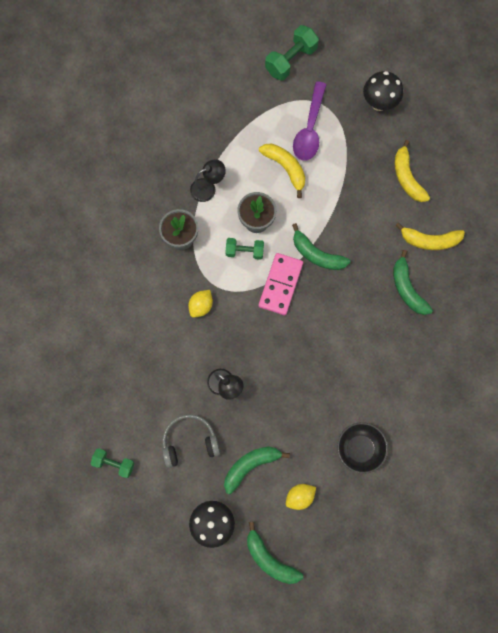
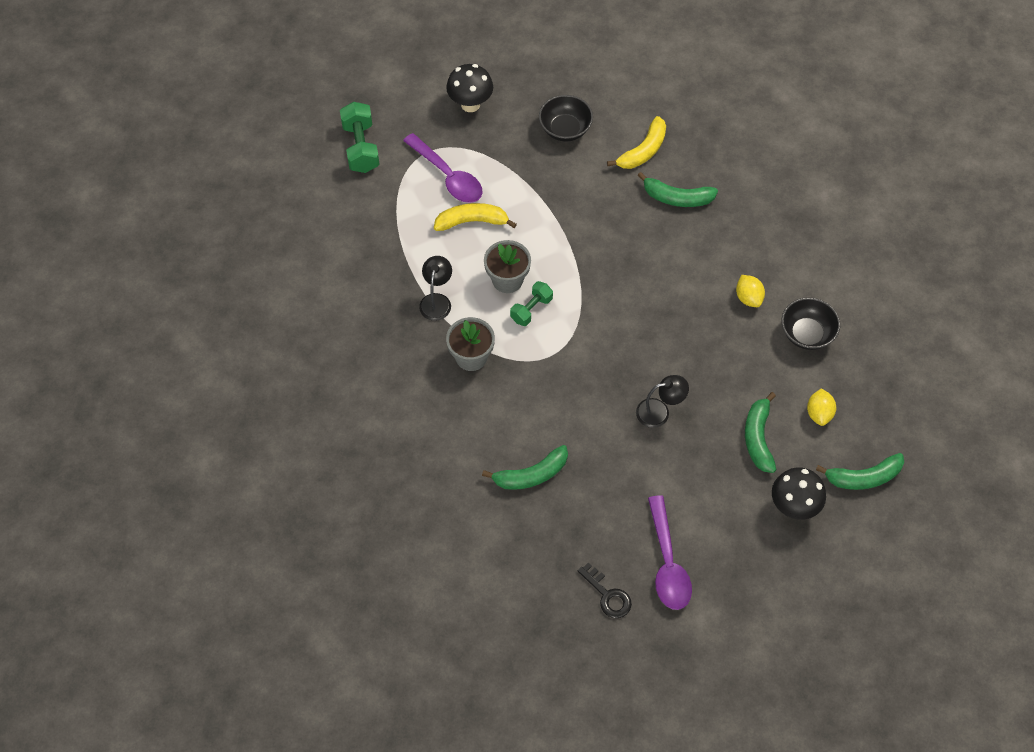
camera: 55 degrees left, 15 degrees down
green dumbbell [91,448,134,478] -> purple spoon [648,495,692,610]
grey headphones [162,414,220,468] -> none
yellow lemon [188,290,213,318] -> yellow lemon moved to [736,275,765,307]
pink domino [259,253,303,315] -> none
green banana [292,223,351,270] -> green banana moved to [482,445,568,490]
yellow banana [394,140,430,202] -> black bowl [539,95,593,142]
none -> black key [578,563,632,618]

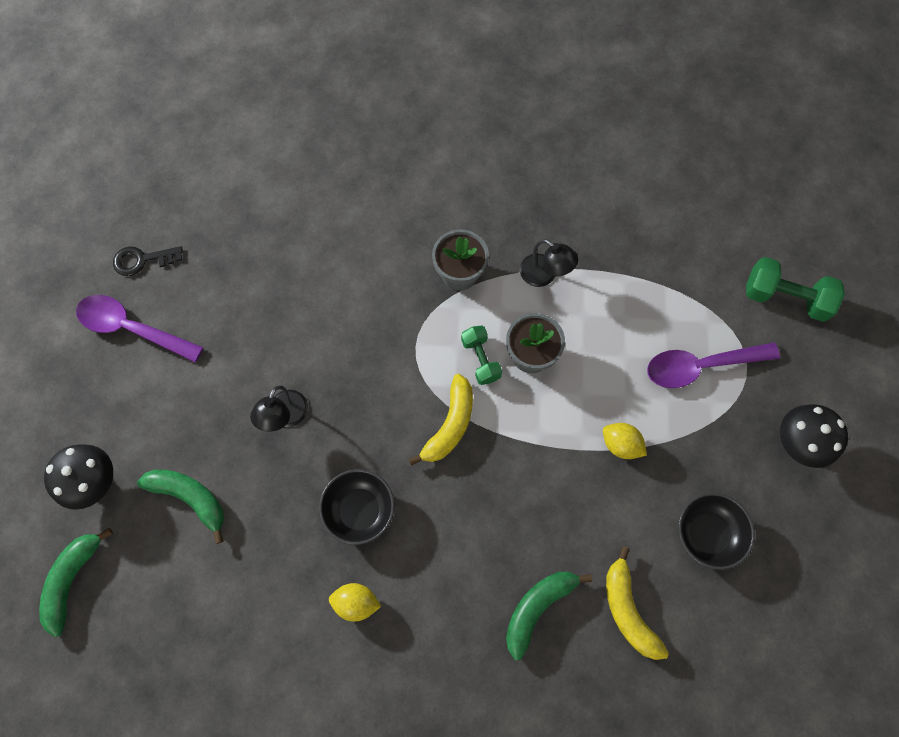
camera: 120 degrees right, 10 degrees up
yellow banana [434,203,517,231] -> yellow banana moved to [409,374,473,466]
green banana [482,445,568,490] -> none
black bowl [782,297,840,350] -> black bowl moved to [319,469,394,545]
yellow lemon [807,388,837,426] -> yellow lemon moved to [603,423,647,459]

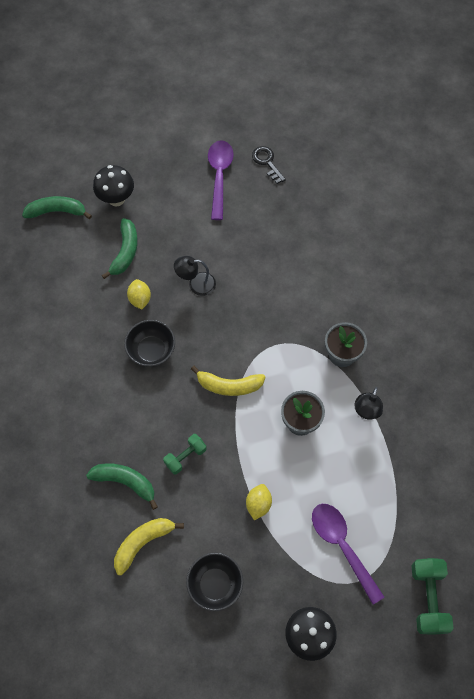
camera: 70 degrees right, 5 degrees down
yellow lemon [329,583,381,622] -> yellow lemon moved to [127,279,151,310]
green dumbbell [461,326,502,385] -> green dumbbell moved to [163,434,207,475]

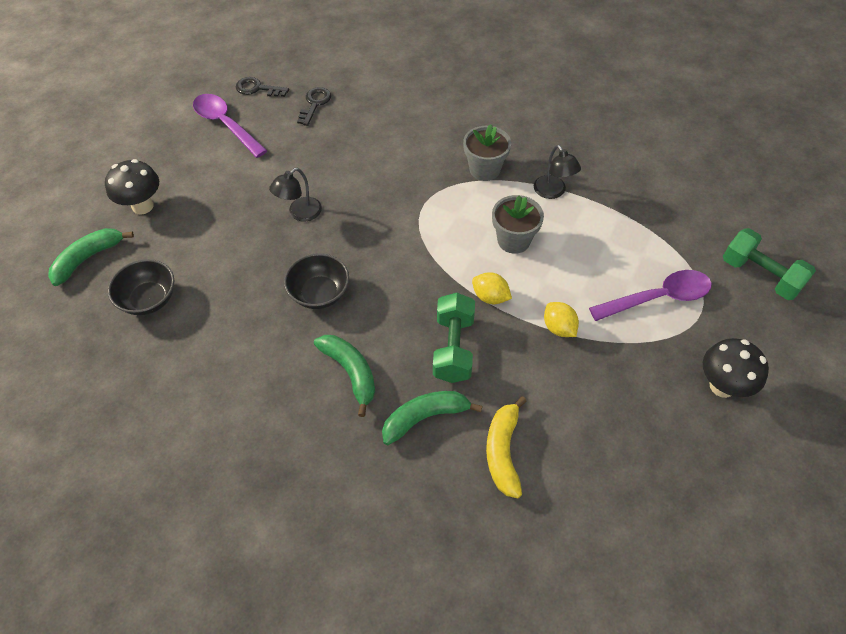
camera: 45 degrees left, 10 degrees down
green banana [102,218,138,279] -> green banana moved to [314,335,375,417]
yellow lemon [127,279,151,310] -> yellow lemon moved to [472,272,512,304]
green dumbbell [163,434,207,475] -> green dumbbell [433,293,475,383], size x1.55
black bowl [186,553,243,611] -> black bowl moved to [108,259,174,315]
yellow banana [191,366,266,396] -> none
purple spoon [312,504,384,605] -> purple spoon turned 150 degrees clockwise [589,270,712,321]
none -> black key [297,87,331,126]

